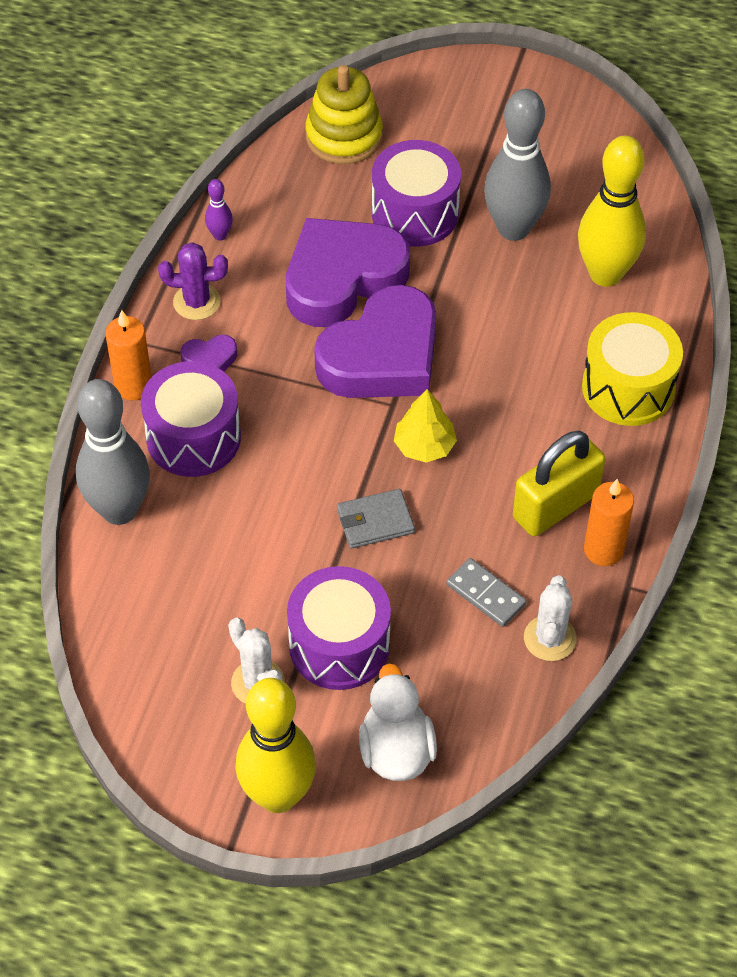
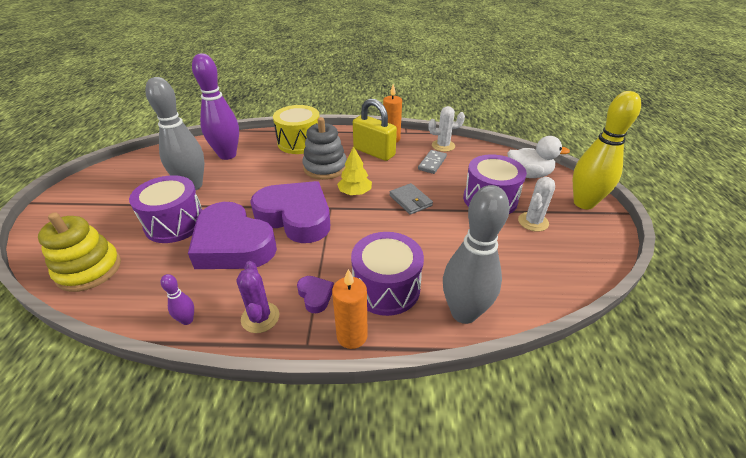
camera: 105 degrees left, 15 degrees down
white duck [359,663,437,781] -> white duck turned 150 degrees counterclockwise [508,136,570,178]
yellow bowling pin [578,135,646,287] -> purple bowling pin [192,53,239,160]
none -> grey stacking toy [302,117,347,180]

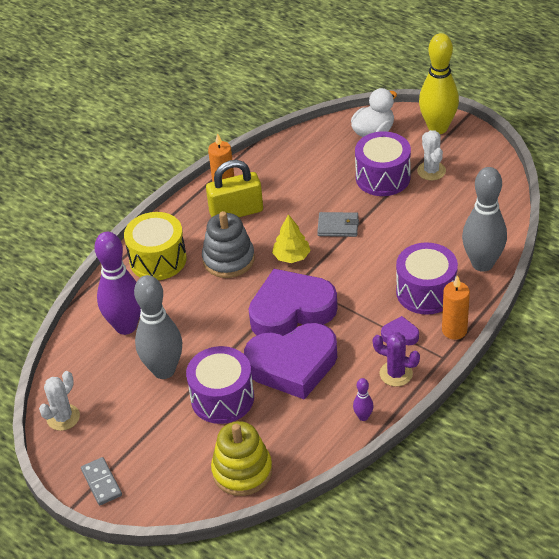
camera: 50 degrees left, 5 degrees up
grey domino [418,150,447,174] -> grey domino moved to [81,457,122,505]
white cactus [429,106,465,152] -> white cactus moved to [39,371,80,431]

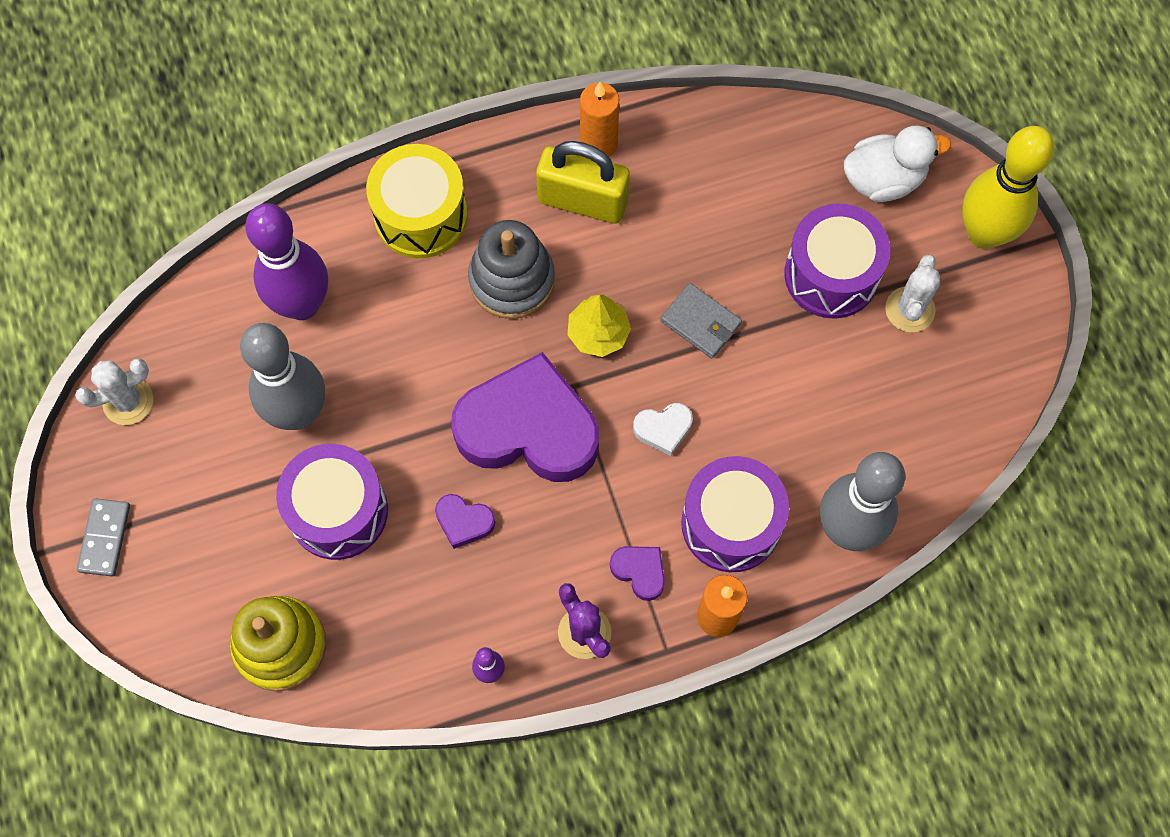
camera: 30 degrees right, 25 degrees up
purple heart [244,323,337,400] -> purple heart [435,494,495,549], size x0.41
none -> white heart [633,403,693,456]

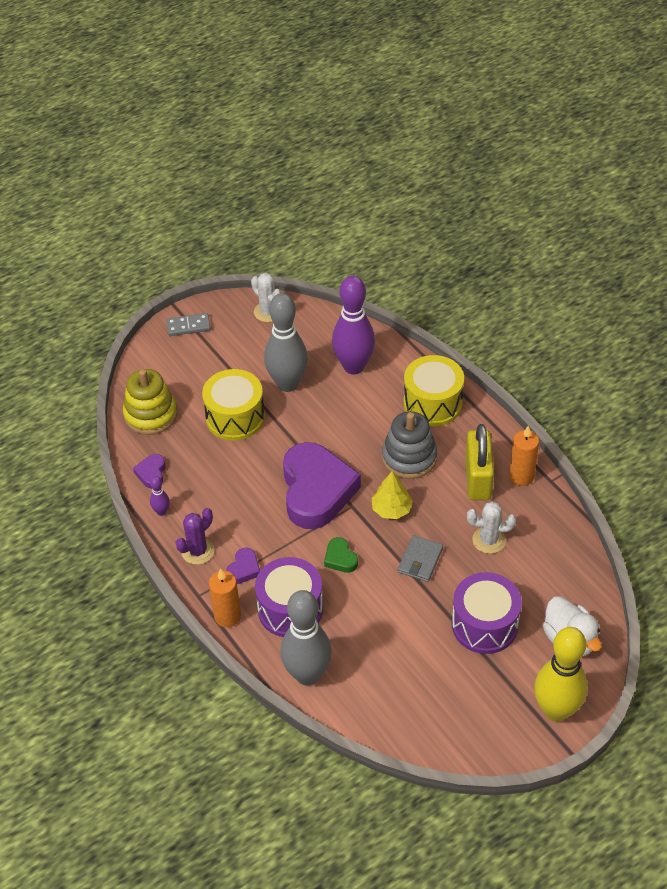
camera: 75 degrees right, 20 degrees down
purple drum [276,444,388,560] -> yellow drum [202,369,265,441]
purple heart [435,494,495,549] -> purple heart moved to [133,454,166,489]
white heart [633,403,693,456] -> green heart [324,537,358,573]
white cactus [885,255,940,332] -> white cactus moved to [467,502,516,554]

